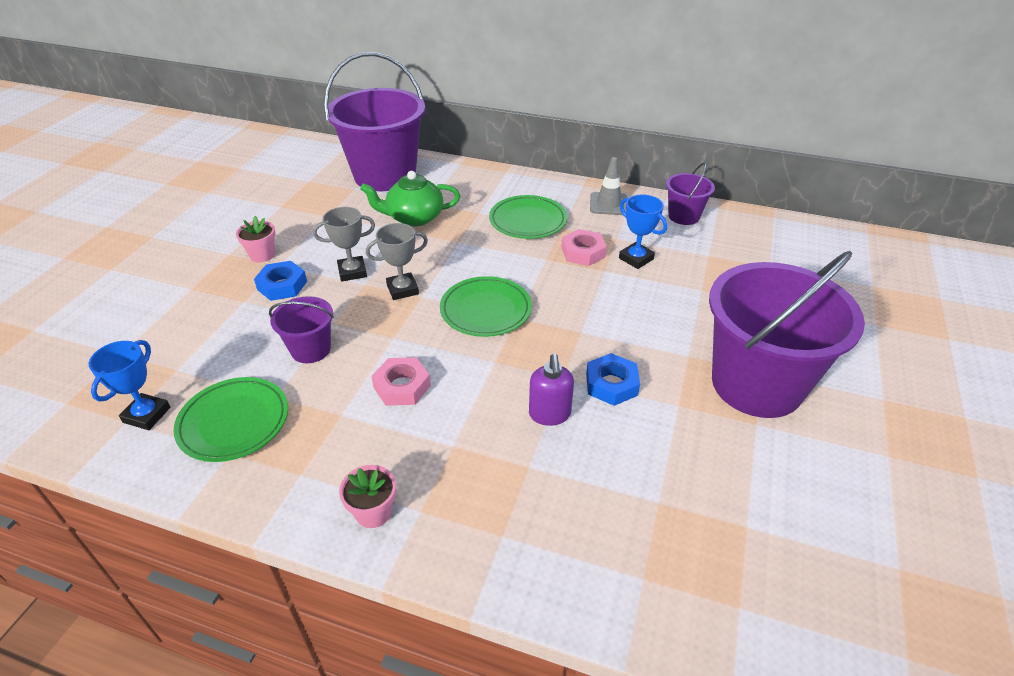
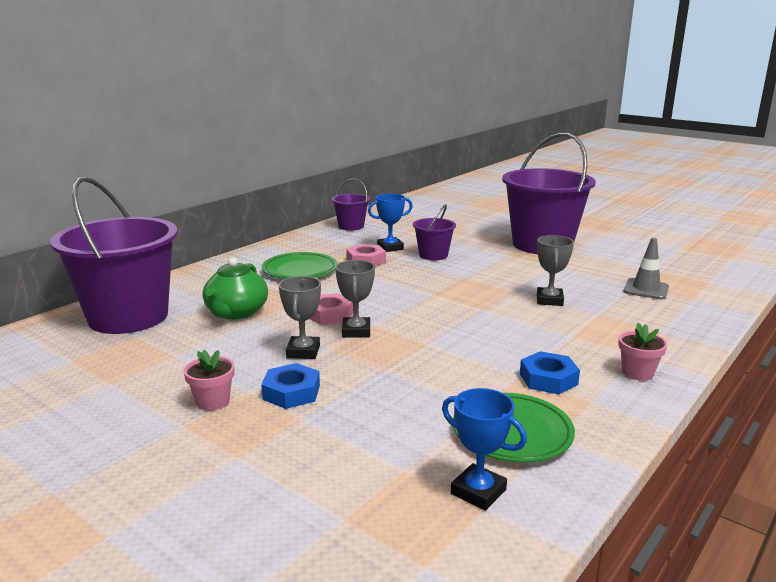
camera: 70 degrees left, 20 degrees down
purple bucket [269,296,334,363] -> purple bucket moved to [413,204,456,260]
pink nut [371,357,431,406] -> pink nut moved to [310,293,353,325]
green plate [440,276,532,337] -> none
purple soap dispenser [529,354,574,426] -> grey trophy [537,235,574,306]
blue nut [586,353,640,406] -> blue nut moved to [520,351,580,394]
grey traffic cone [590,157,628,215] -> grey traffic cone moved to [623,238,669,299]

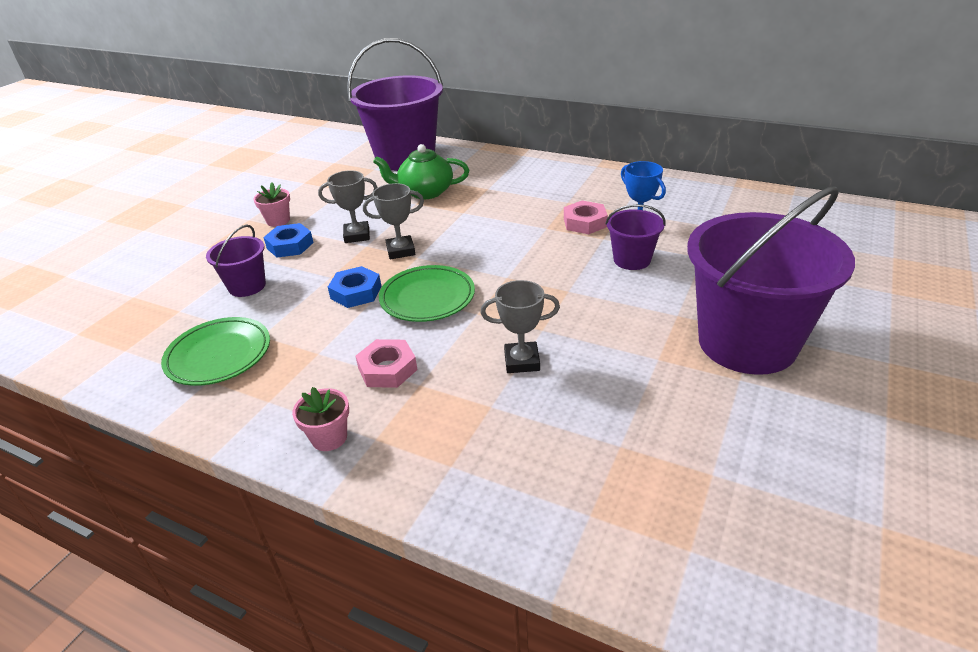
camera: 80 degrees right, 15 degrees up
green plate [262,252,337,279] -> green plate moved to [379,265,475,322]
pink nut [310,293,353,325] -> pink nut moved to [355,339,418,388]
purple bucket [332,179,370,231] -> purple bucket moved to [206,225,266,297]
blue trophy [442,388,527,511] -> none
blue nut [520,351,580,394] -> blue nut moved to [328,266,381,308]
grey traffic cone [623,238,669,299] -> none

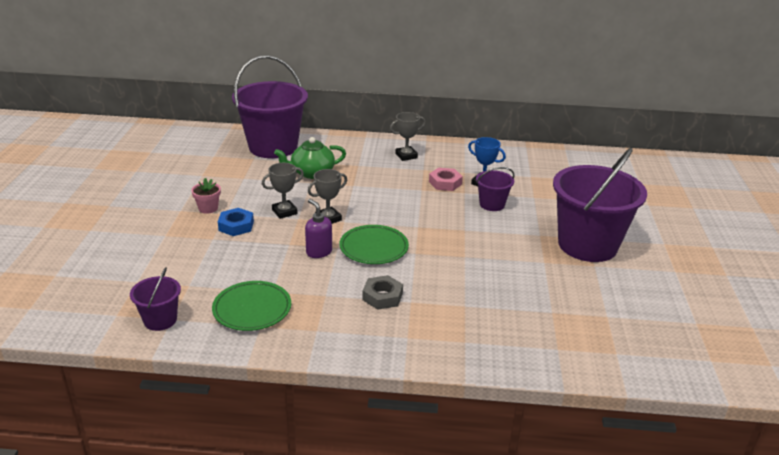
camera: 25 degrees left, 5 degrees down
purple bucket [206,225,266,297] -> purple bucket moved to [130,267,181,331]
pink flower pot [292,387,349,451] -> none
blue nut [328,266,381,308] -> purple soap dispenser [305,199,332,258]
pink nut [355,339,418,388] -> grey nut [362,275,403,310]
grey trophy [481,280,560,373] -> grey trophy moved to [390,112,426,161]

